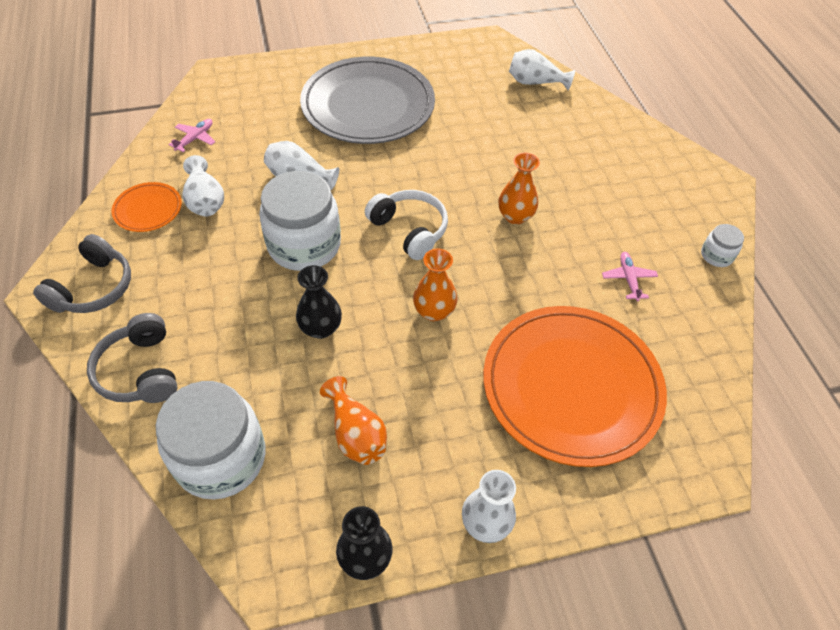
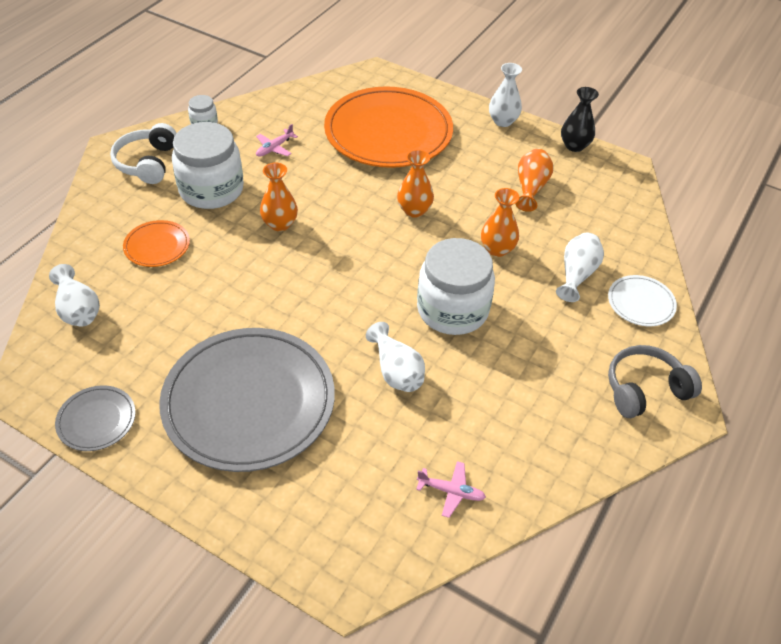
camera: 135 degrees left, 5 degrees down
grey headphones [87,313,178,403] -> white plate [608,275,677,326]
orange plate [111,182,182,232] -> orange plate moved to [123,220,190,267]
white jar [156,381,266,500] -> white jar moved to [172,122,244,209]
pink plane [168,119,215,152] -> pink plane turned 150 degrees counterclockwise [416,461,486,518]
white vase [182,155,224,217] -> white vase moved to [556,233,604,302]
black vase [296,265,342,339] -> orange vase [481,188,519,257]
white headphones [365,190,448,260] -> white headphones moved to [110,123,177,184]
none -> grey plate [55,385,136,451]

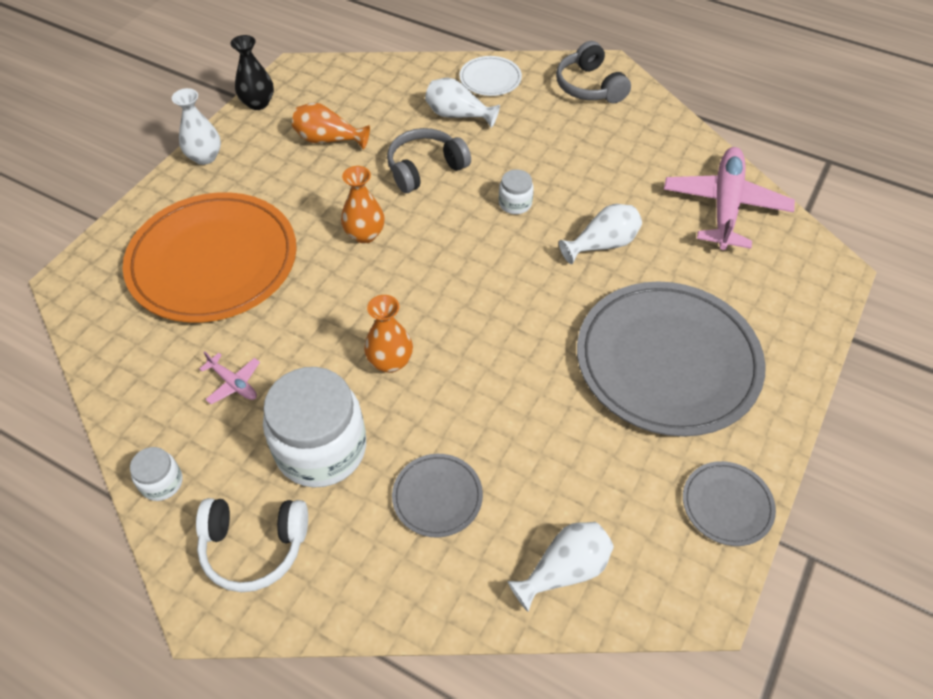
camera: 90 degrees left, 5 degrees up
orange plate [123,220,190,267] -> grey plate [392,454,483,538]
pink plane [416,461,486,518] -> pink plane [664,147,795,250], size x2.30
white jar [417,238,495,335] -> white jar [499,169,534,214], size x0.45
orange vase [481,188,519,257] -> grey headphones [387,128,471,193]

